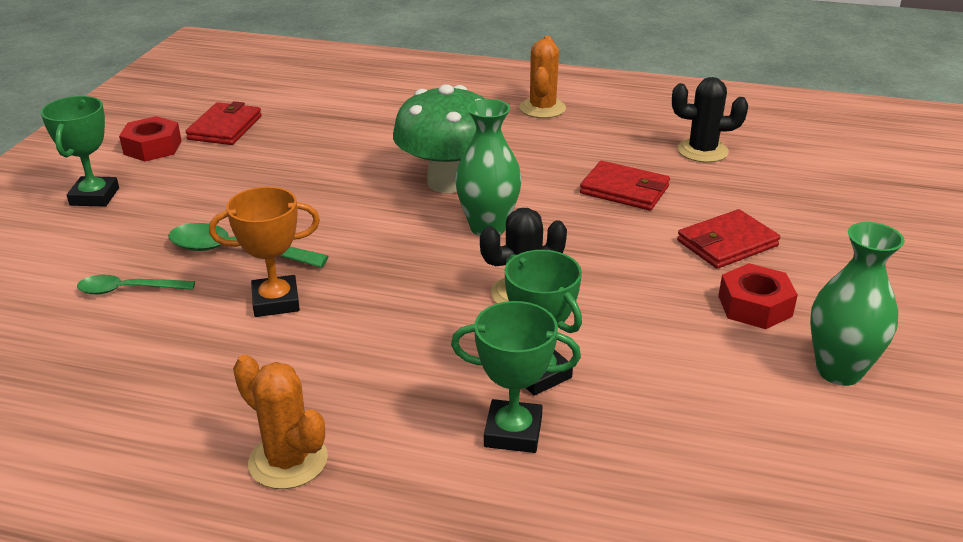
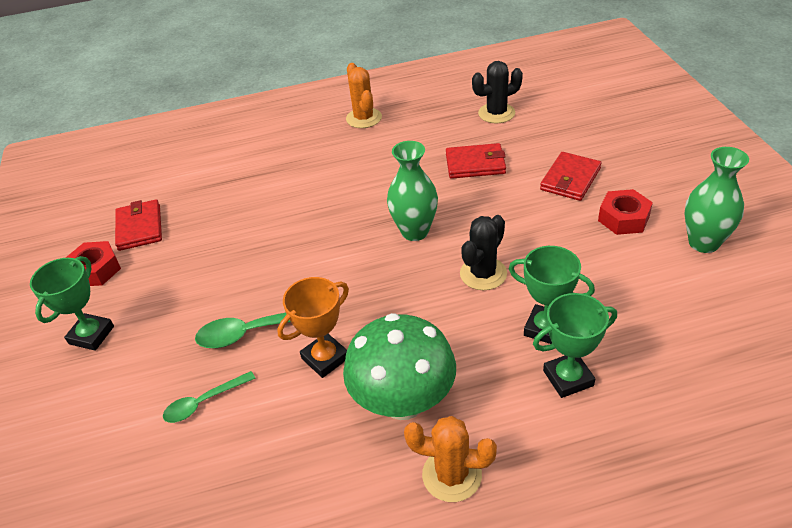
camera: 25 degrees left, 10 degrees up
green trophy [41,96,119,207] -> green trophy turned 45 degrees clockwise [30,256,114,351]
green mushroom [393,84,485,193] -> green mushroom moved to [343,313,456,420]

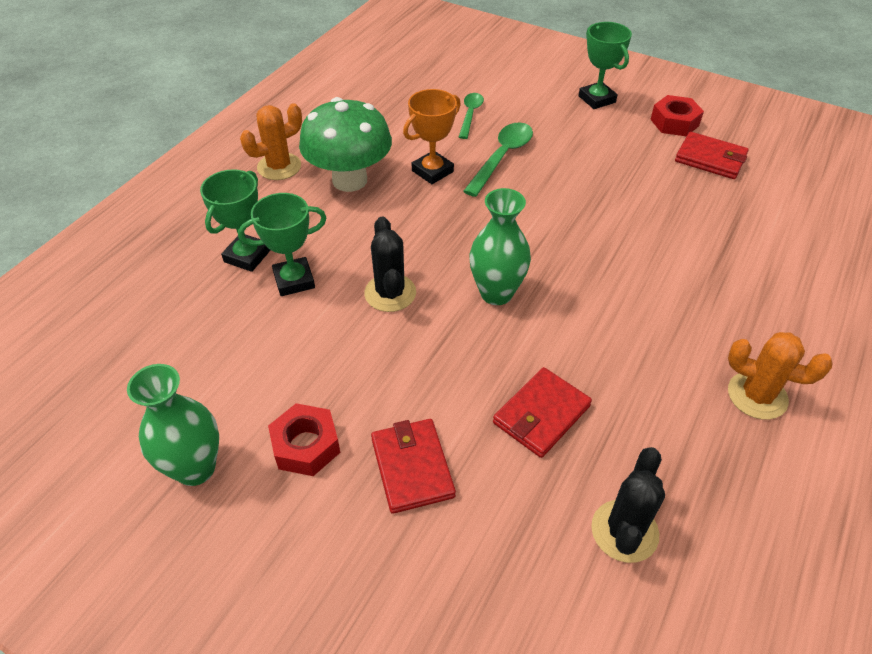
camera: 130 degrees right, 5 degrees up
orange trophy [277,277,349,378] -> orange trophy turned 45 degrees clockwise [403,89,461,184]

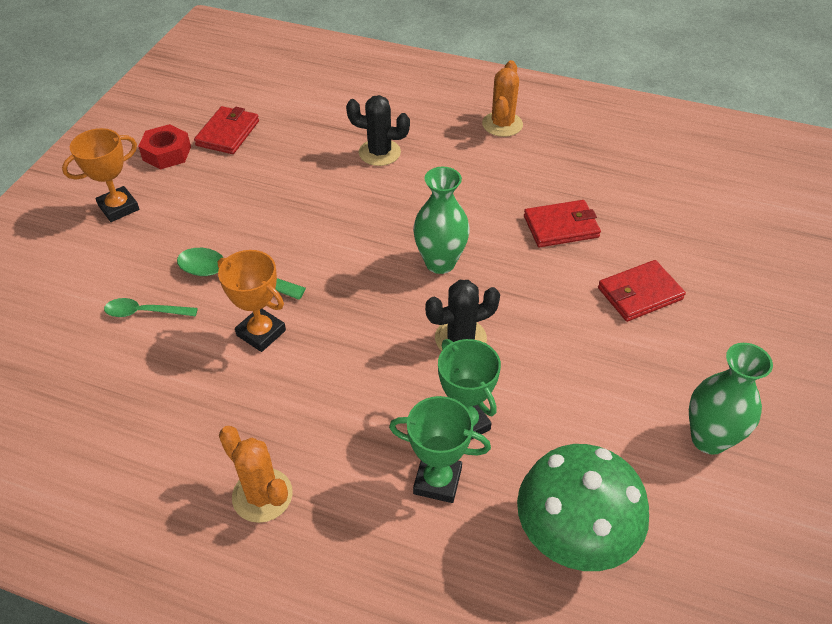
camera: 100 degrees left, 0 degrees up
red nut [268,403,340,476] -> none
green mushroom [299,97,392,192] -> green mushroom moved to [517,444,649,571]
red wallet [493,367,592,458] -> red wallet turned 45 degrees counterclockwise [524,200,601,247]
green trophy [578,22,632,109] -> orange trophy [62,128,139,222]
black cactus [591,447,665,563] -> black cactus moved to [346,95,410,166]

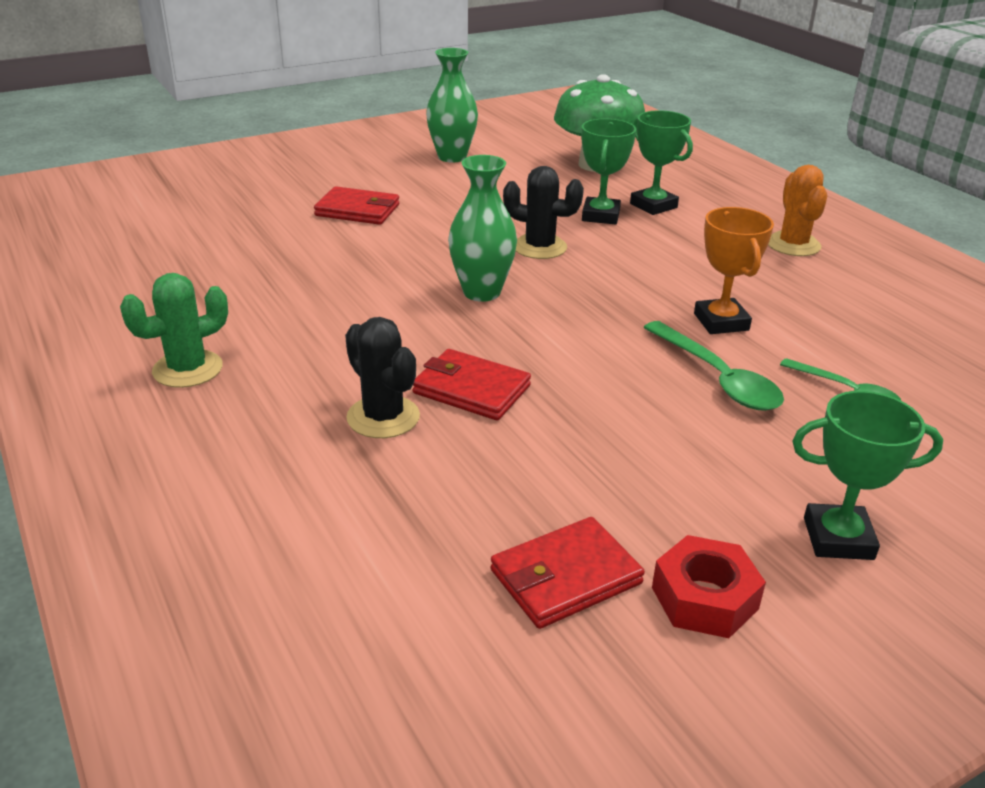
camera: 140 degrees left, 15 degrees down
orange trophy [62,128,139,222] -> green trophy [792,391,943,560]
orange cactus [482,60,523,137] -> green cactus [120,273,228,388]
red wallet [524,200,601,247] -> red wallet moved to [412,349,531,420]

